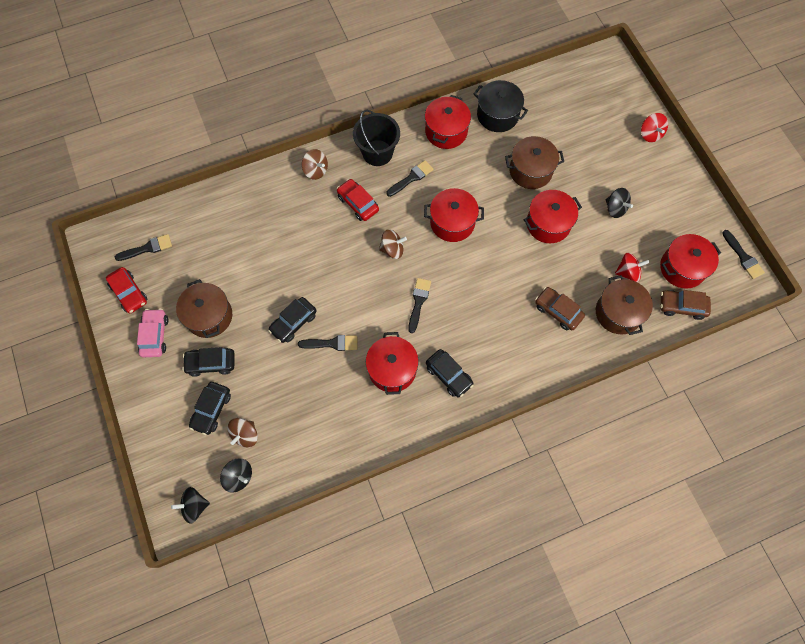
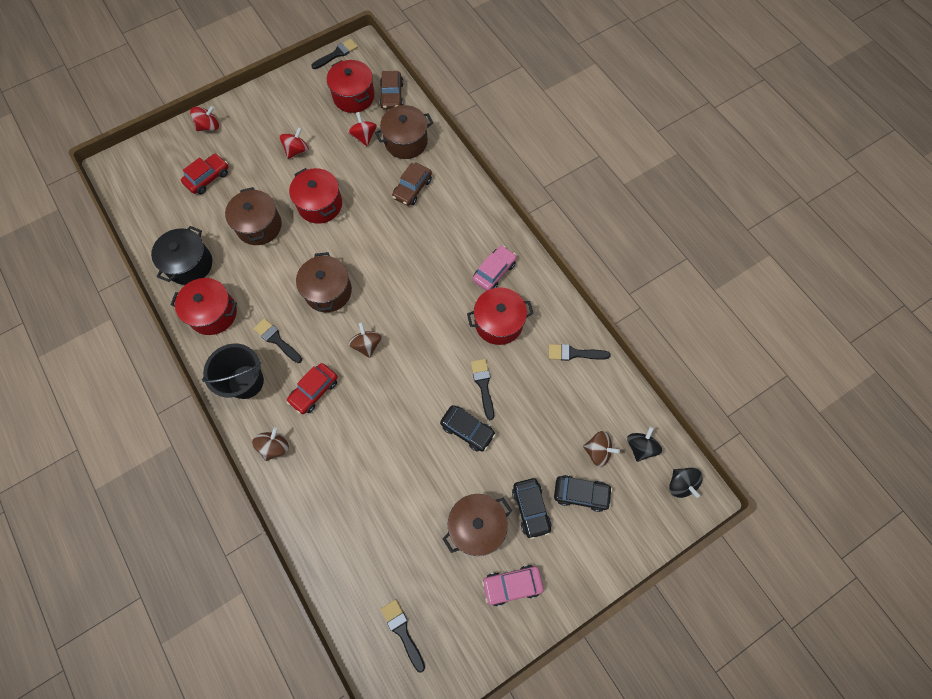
camera: 100 degrees left, 0 degrees up
red car [106,267,148,313] -> red car moved to [181,154,229,194]
black brush [408,278,431,333] -> black brush moved to [549,344,610,361]
red pot [424,188,484,242] -> brown pot [296,252,352,312]
black car [426,349,474,398] -> pink car [473,245,517,291]
black spinning top [606,188,633,218] -> red spinning top [280,127,309,159]

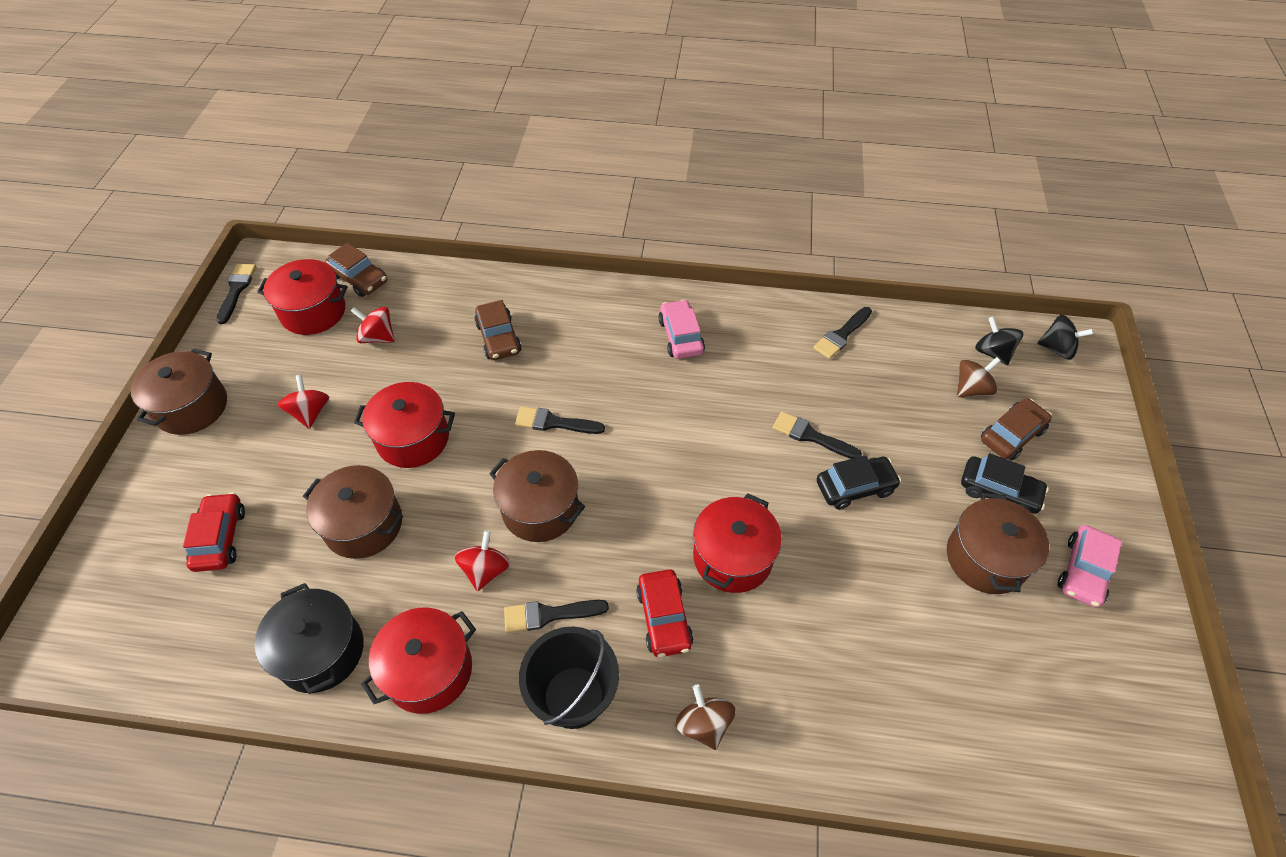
camera: 50 degrees left, 15 degrees down
red spinning top [190,106,219,131] -> red spinning top moved to [454,530,510,591]
brown spinning top [348,322,382,358] -> none
brown pot [375,105,433,159] -> brown pot moved to [131,348,227,435]
black brush [381,599,425,673] -> black brush moved to [515,407,605,434]
red pot [467,287,533,345] -> red pot moved to [693,493,782,593]
black car [554,475,612,512] -> brown car [981,398,1052,461]

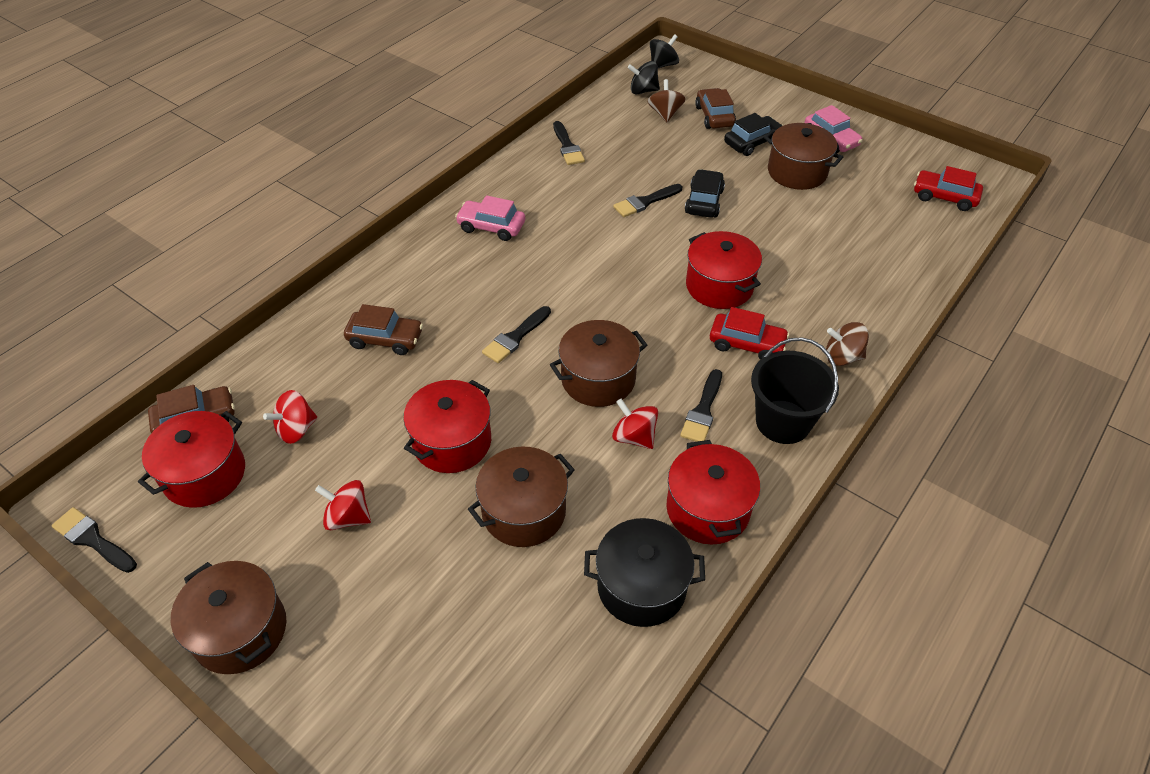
camera: 60 degrees left, 5 degrees down
red car [183,492,245,572] -> red car moved to [914,166,983,211]

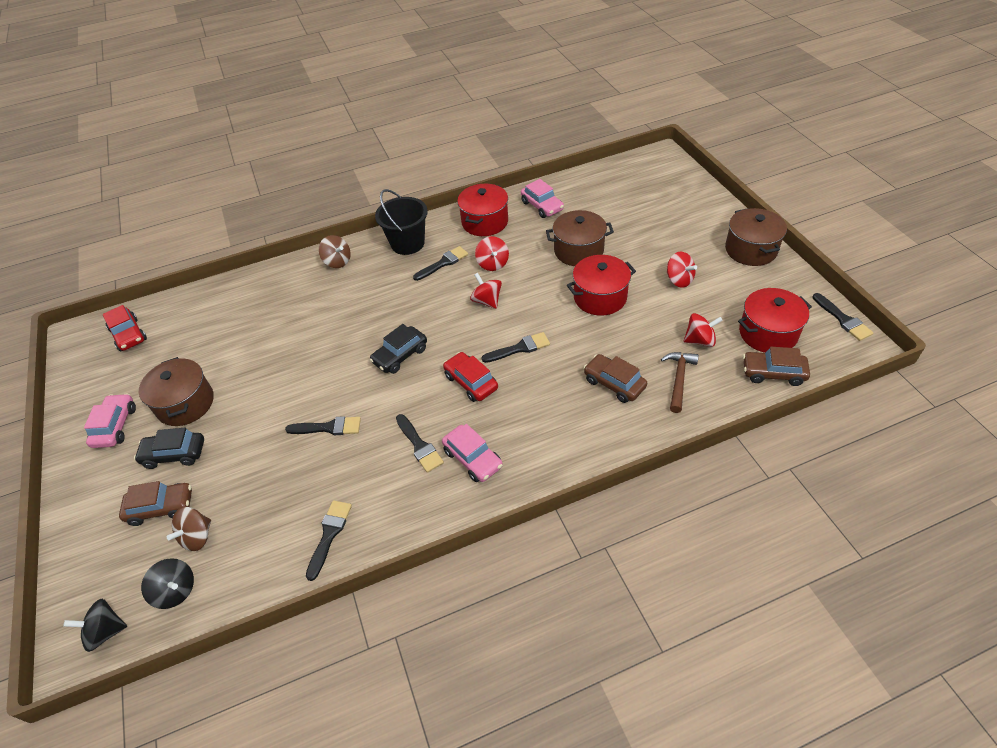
camera: 145 degrees left, 0 degrees up
brown pot [550,320,647,407] -> red spinning top [470,273,502,309]
black pot [584,518,705,627] -> pink car [521,179,564,218]
black car [685,169,725,218] -> black car moved to [370,324,427,374]
red pot [686,231,762,309] -> none
brown car [695,88,736,129] -> brown car turned 120 degrees counterclockwise [119,481,192,526]
red car [710,307,789,360] -> red car moved to [443,352,498,402]
none -> black brush [396,414,444,473]
none -> brown hammer [661,352,699,413]

